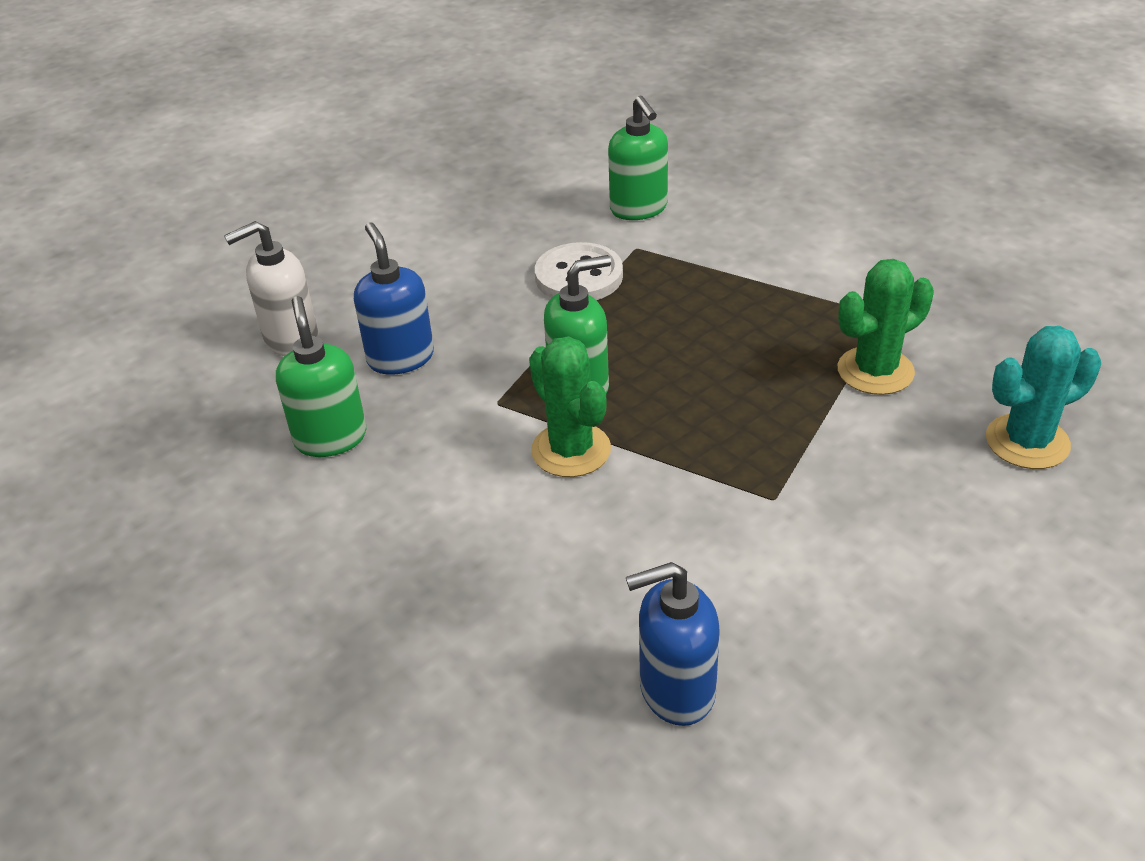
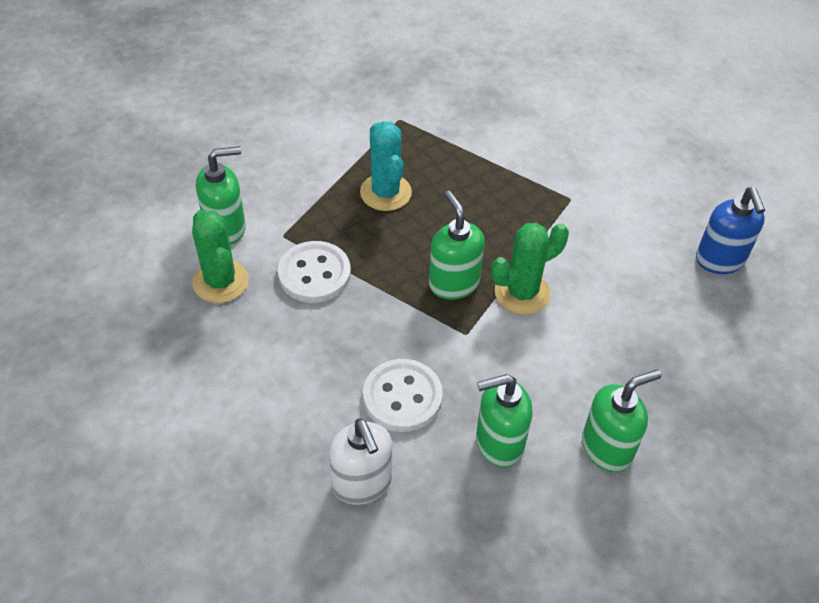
camera: 90 degrees left, 10 degrees up
blue soap dispenser [354,222,434,375] -> white button [363,359,443,432]
green cactus [838,259,934,395] -> green cactus moved to [192,210,249,303]
turquoise cactus [986,326,1101,469] -> turquoise cactus moved to [360,121,412,211]
none -> green soap dispenser [582,369,662,472]

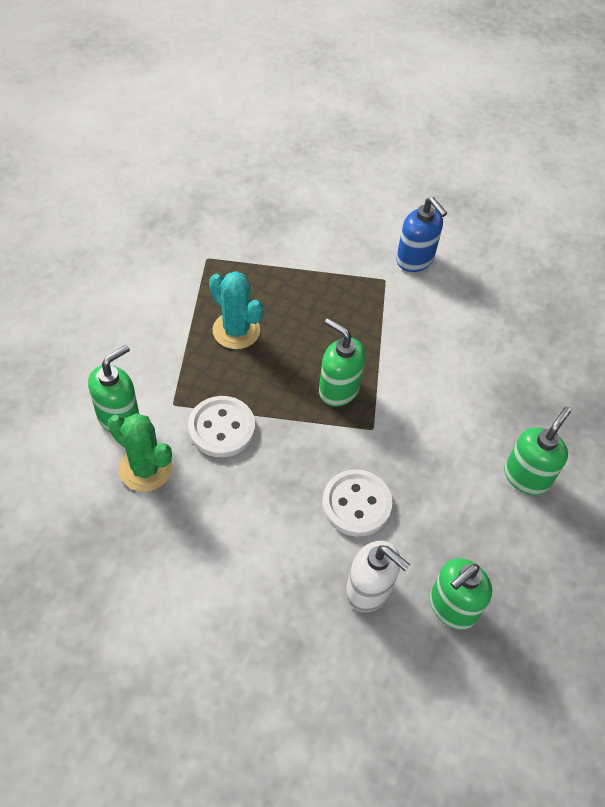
camera: 30 degrees left, 5 degrees up
green soap dispenser [476,374,533,468] -> green soap dispenser moved to [429,558,492,630]
green cactus [491,223,569,315] -> none
blue soap dispenser [696,187,765,274] -> blue soap dispenser moved to [396,197,447,272]

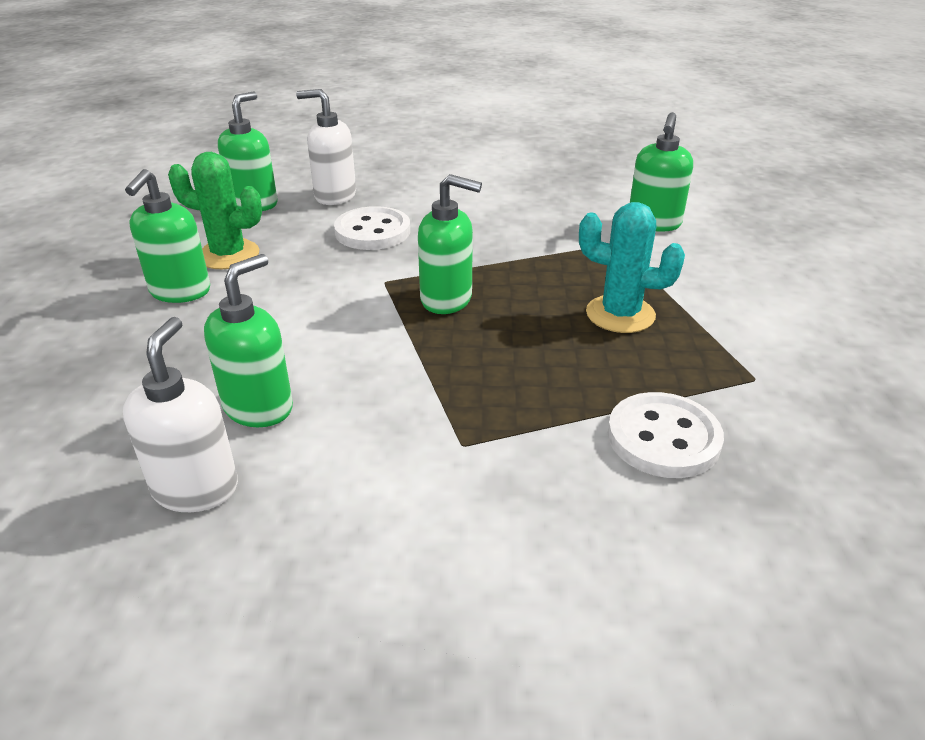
camera: 160 degrees right, 20 degrees down
green cactus [108,413,172,492] -> green cactus moved to [168,152,262,269]
white button [188,396,255,457] -> white button moved to [608,392,724,478]
blue soap dispenser [396,197,447,272] -> none
none -> white soap dispenser [123,317,238,512]
none -> green soap dispenser [204,254,293,427]

